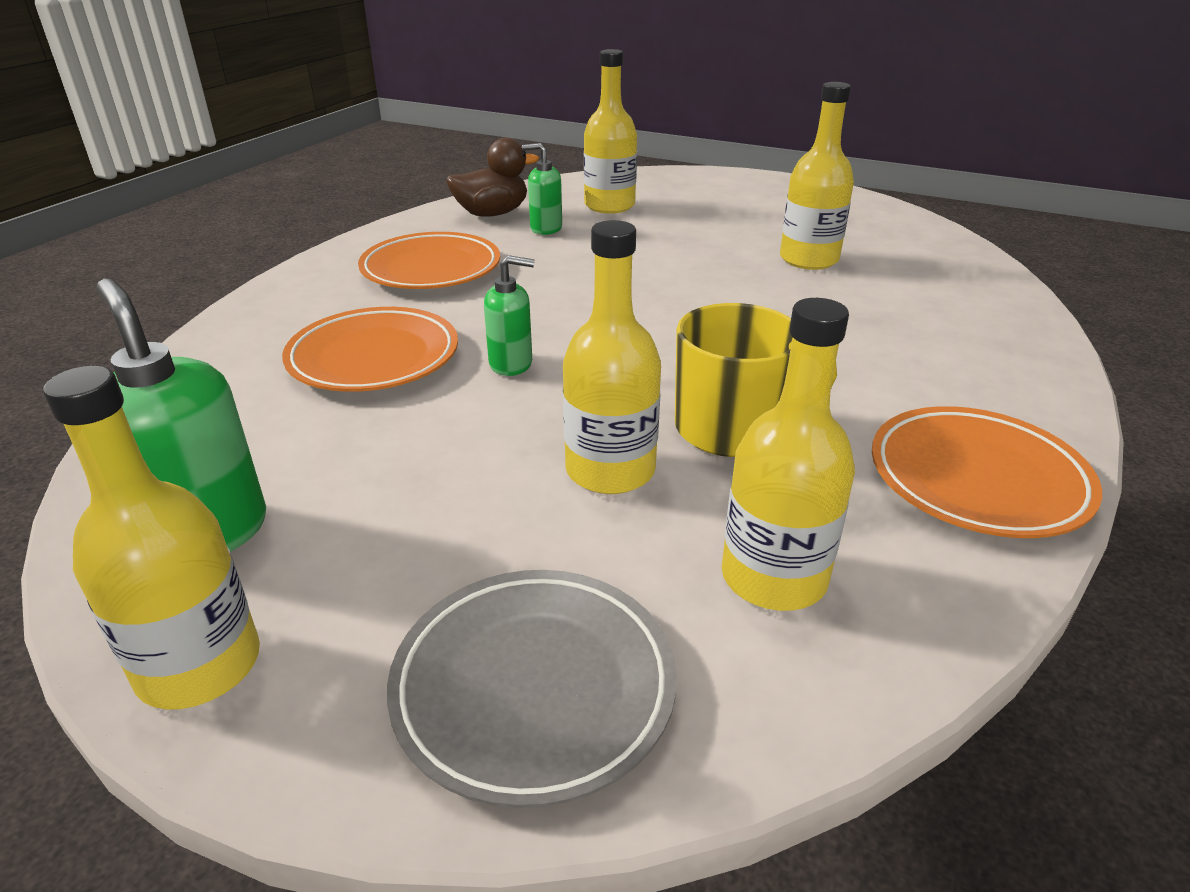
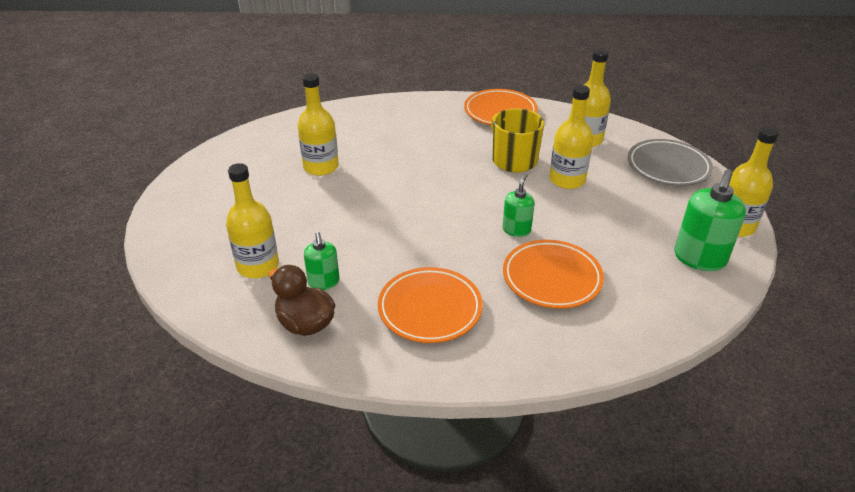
camera: 115 degrees left, 5 degrees up
green soap dispenser [484,255,534,376] -> green soap dispenser turned 45 degrees clockwise [502,173,535,237]

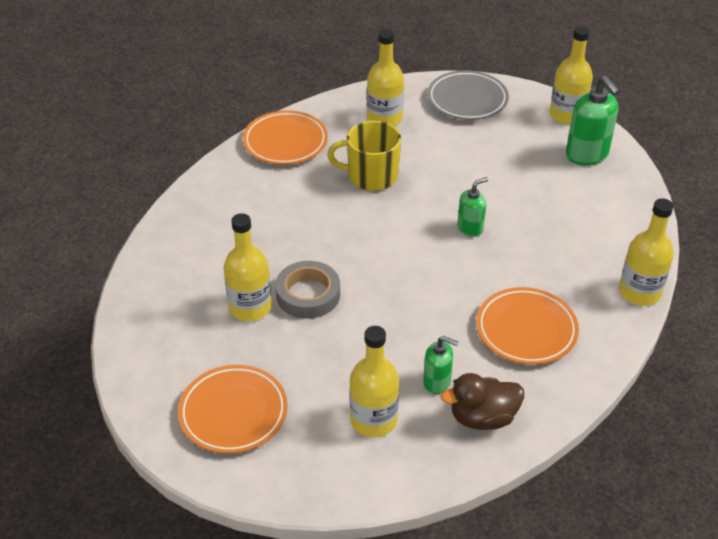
camera: 55 degrees left, 5 degrees up
green soap dispenser [502,173,535,237] -> green soap dispenser turned 90 degrees clockwise [458,177,488,237]
orange plate [503,240,604,309] -> orange plate moved to [178,365,288,454]
yellow bottle [549,85,593,189] -> yellow bottle moved to [619,198,674,306]
none -> grey tape [275,261,340,319]

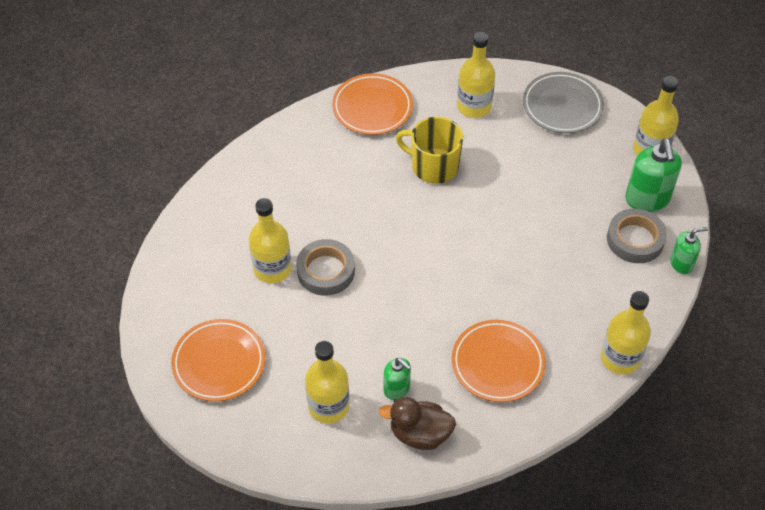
camera: 20 degrees right, 10 degrees up
green soap dispenser [458,177,488,237] -> green soap dispenser moved to [670,227,708,274]
none -> grey tape [607,209,667,263]

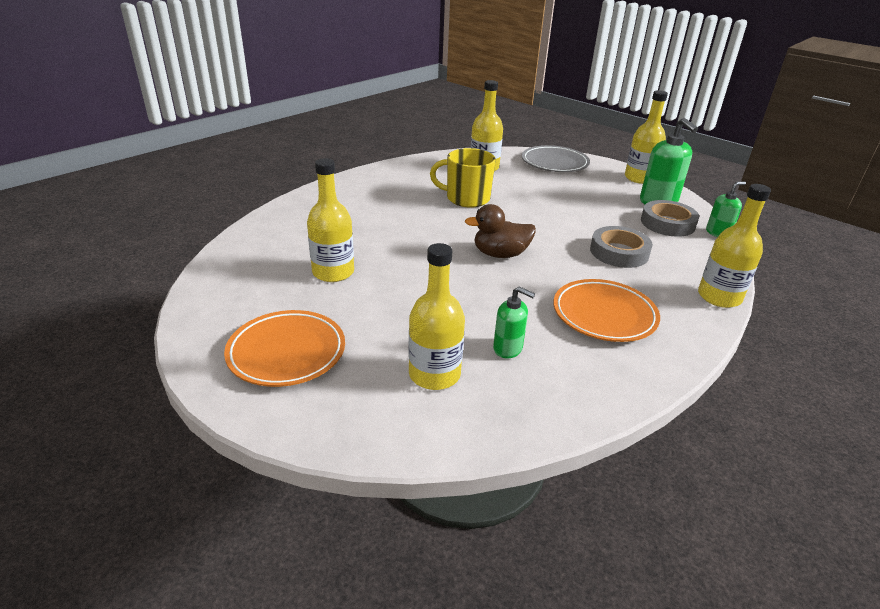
camera: 15 degrees left, 20 degrees down
grey tape [296,239,355,296] -> grey tape moved to [590,226,653,268]
orange plate [332,73,413,135] -> none
brown duck [379,397,456,450] -> brown duck moved to [465,204,536,258]

